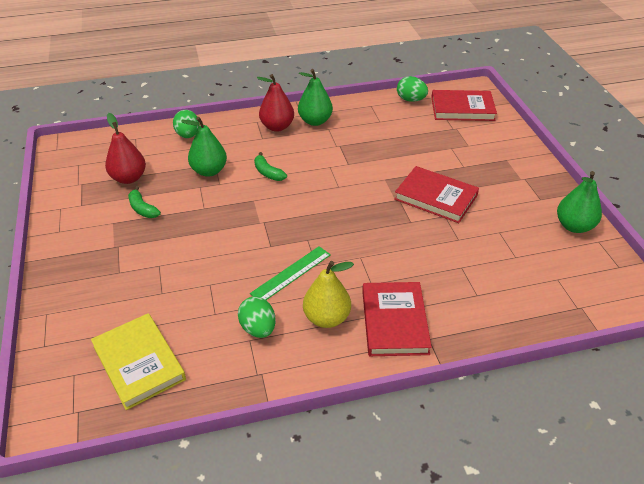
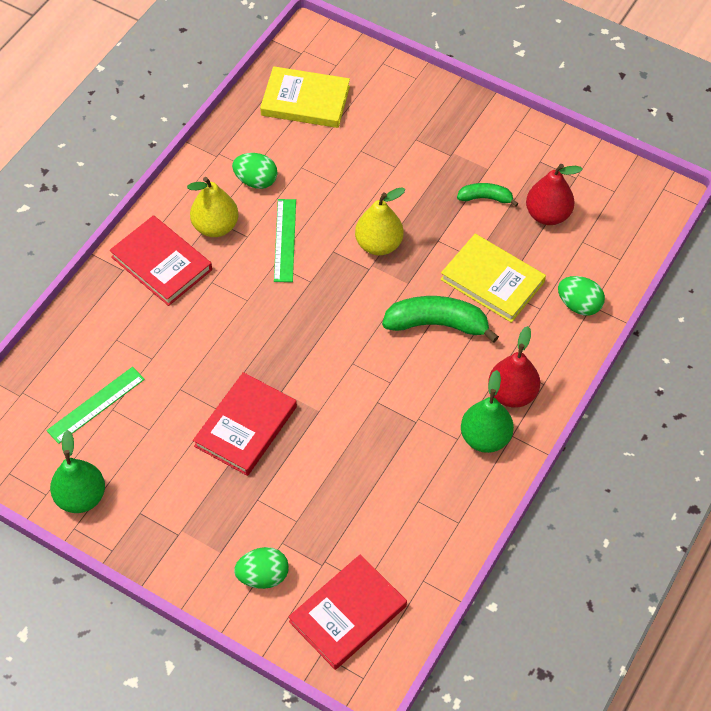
camera: 135 degrees right, 15 degrees up
green pear [181,117,227,177] -> yellow book [440,234,546,323]
green banana [254,152,287,181] -> green banana [382,296,499,343], size x1.79
red book [394,166,479,223] -> red book turned 45 degrees counterclockwise [193,372,297,476]
green egg [397,76,428,102] -> green egg moved to [234,547,289,589]
none -> green ruler [46,367,145,444]
none -> yellow pear [355,187,405,255]

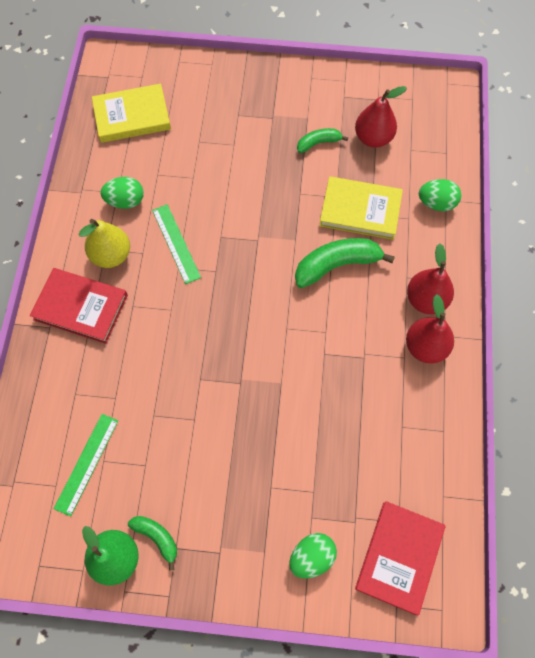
camera: 25 degrees left, 10 degrees up
red book [193,372,297,476] -> none
yellow pear [355,187,405,255] -> none
green pear [461,370,514,453] -> red pear [406,294,454,363]
none -> green banana [128,516,177,570]

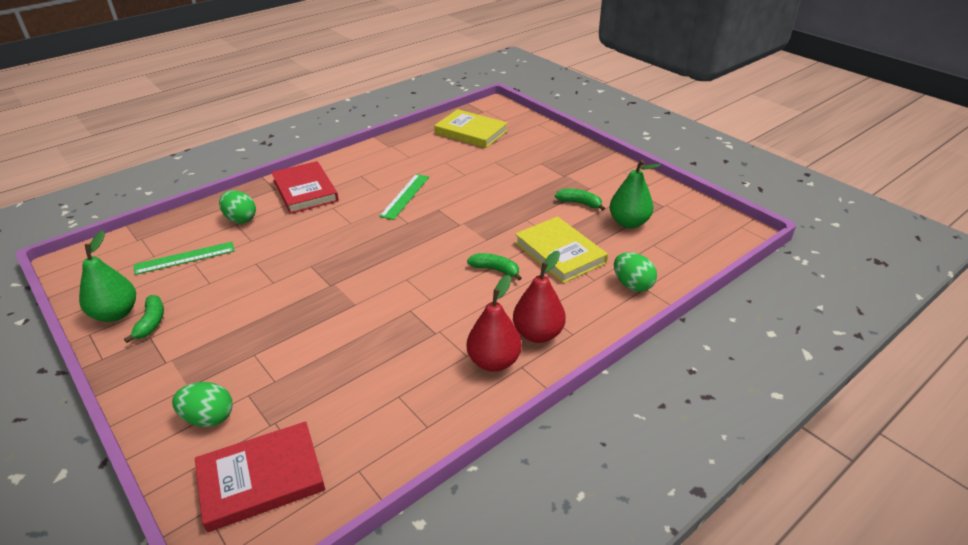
camera: 45 degrees right, 30 degrees down
yellow pear [79,219,130,268] -> none
green egg [100,177,144,209] -> green egg moved to [219,190,256,223]
green banana [295,238,395,288] -> green banana [467,253,521,281], size x0.56
red pear [355,86,407,148] -> green pear [610,160,661,228]

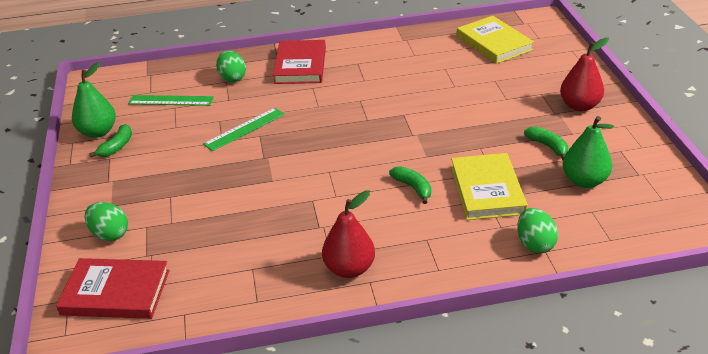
camera: 30 degrees right, 0 degrees up
green ruler [379,174,429,220] -> green ruler moved to [203,108,285,151]
red pear [513,251,566,343] -> red pear moved to [560,37,609,111]

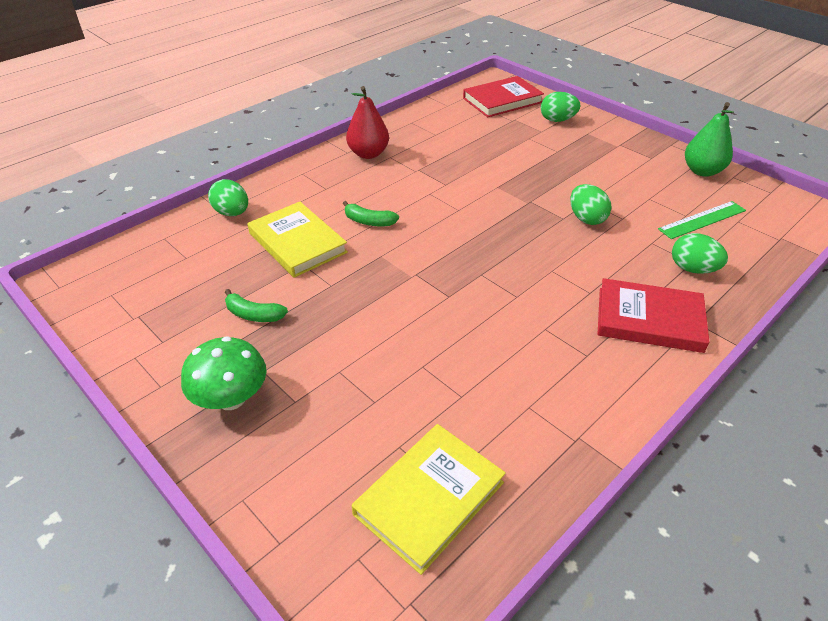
camera: 145 degrees right, 5 degrees up
green banana [89,124,132,157] -> none
green ruler [203,108,285,151] -> green egg [570,184,611,225]
red book [273,40,326,84] -> red book turned 45 degrees counterclockwise [597,278,709,353]
yellow book [457,16,534,64] -> yellow book turned 75 degrees counterclockwise [352,424,506,575]
red pear [560,37,609,111] -> green mushroom [181,336,266,410]
green pear [563,116,614,188] -> none

